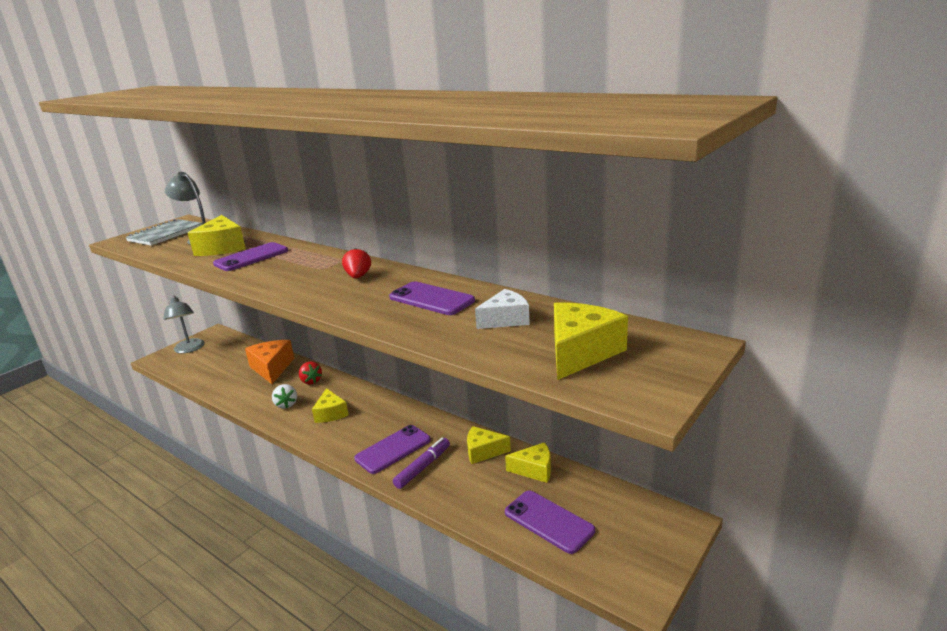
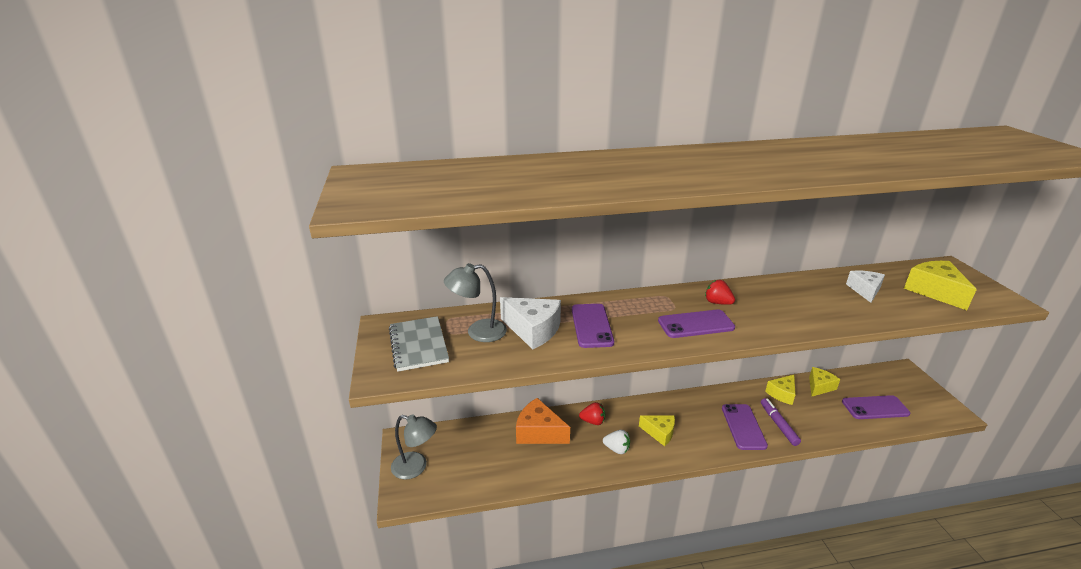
camera: 50 degrees left, 5 degrees up
yellow cheese [188,215,246,256] -> white cheese [500,297,561,350]
purple phone [389,281,475,315] -> purple phone moved to [658,309,735,338]

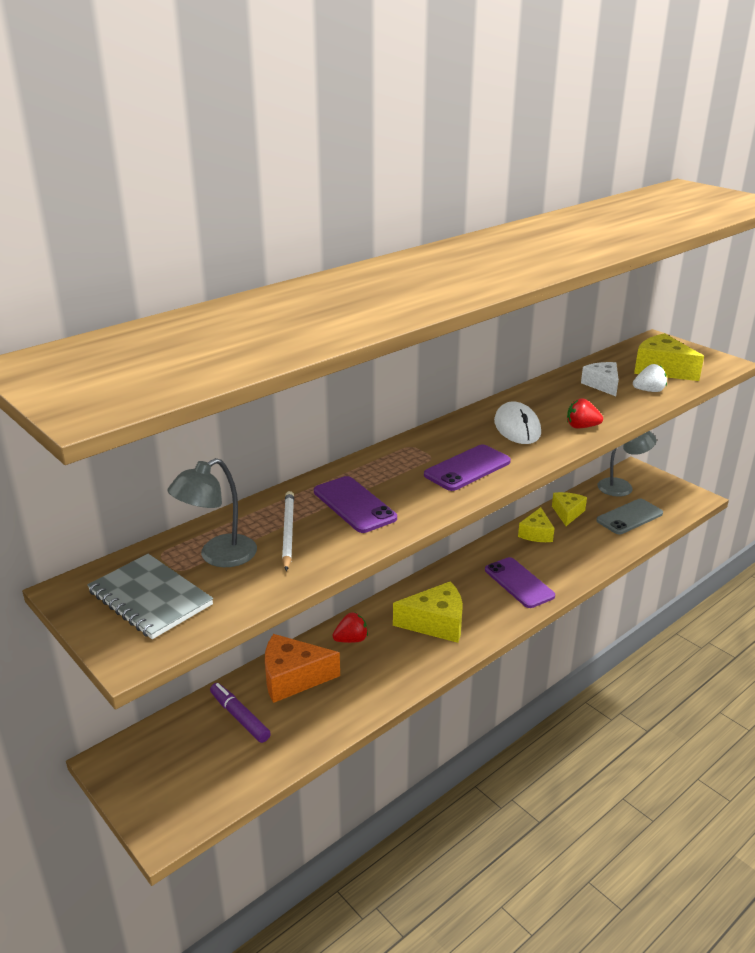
camera: 30 degrees left, 0 degrees up
grey lamp [391,414,437,480] -> grey lamp moved to [597,431,656,497]
white cheese [500,297,561,350] -> white pencil [282,491,294,571]
white strawberry [603,430,630,454] -> white strawberry moved to [633,364,667,392]
yellow cheese [639,415,675,446] -> yellow cheese [393,581,463,643], size x1.52
red strawberry [705,280,735,305] -> red strawberry moved to [567,398,603,428]
purple marker [761,398,801,446] -> purple marker moved to [210,683,271,743]
purple phone [842,395,910,419] -> grey phone [596,499,663,534]
none -> white mouse [494,401,541,444]

